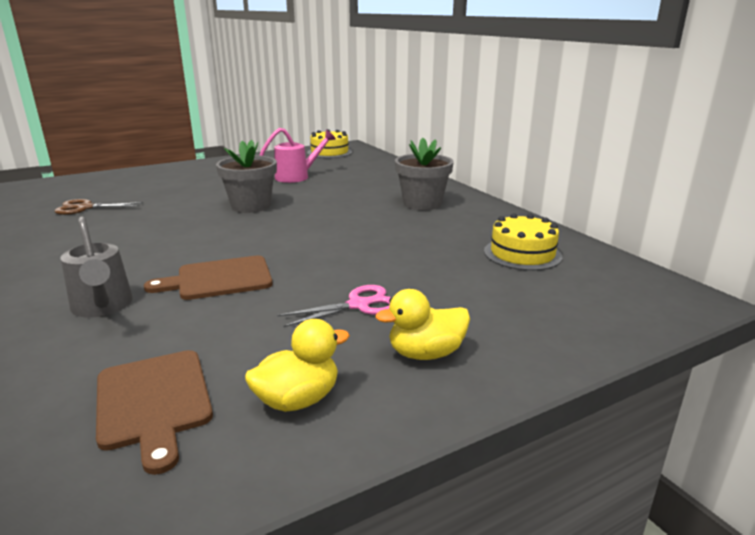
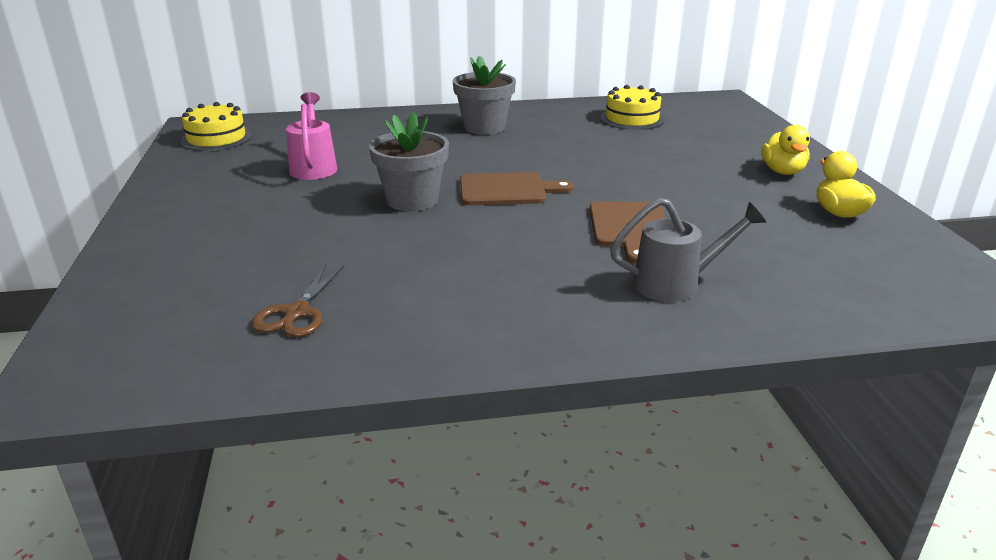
camera: 70 degrees left, 5 degrees up
brown cutting board [96,350,213,475] -> brown cutting board moved to [460,172,574,205]
pink scissors [278,285,391,327] -> none

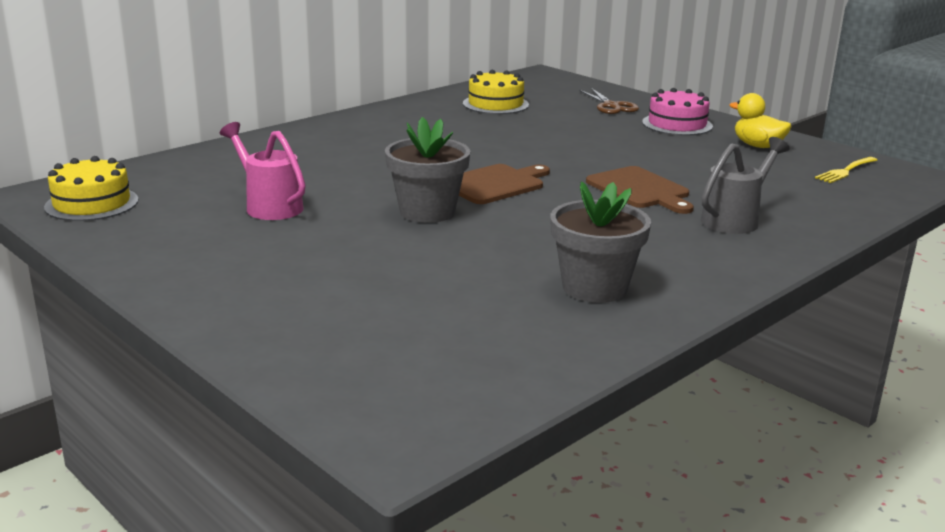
camera: 35 degrees left, 5 degrees down
brown scissors [252,264,344,337] -> brown scissors moved to [579,88,639,114]
grey flower pot [453,55,516,135] -> grey flower pot moved to [550,182,651,303]
yellow duck [761,125,810,175] -> pink cake [642,88,713,135]
none -> yellow fork [815,157,877,183]

